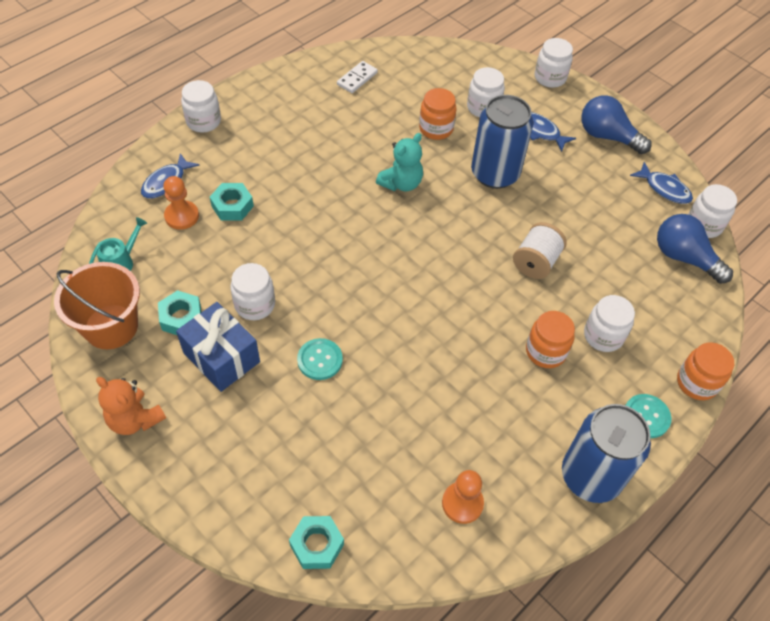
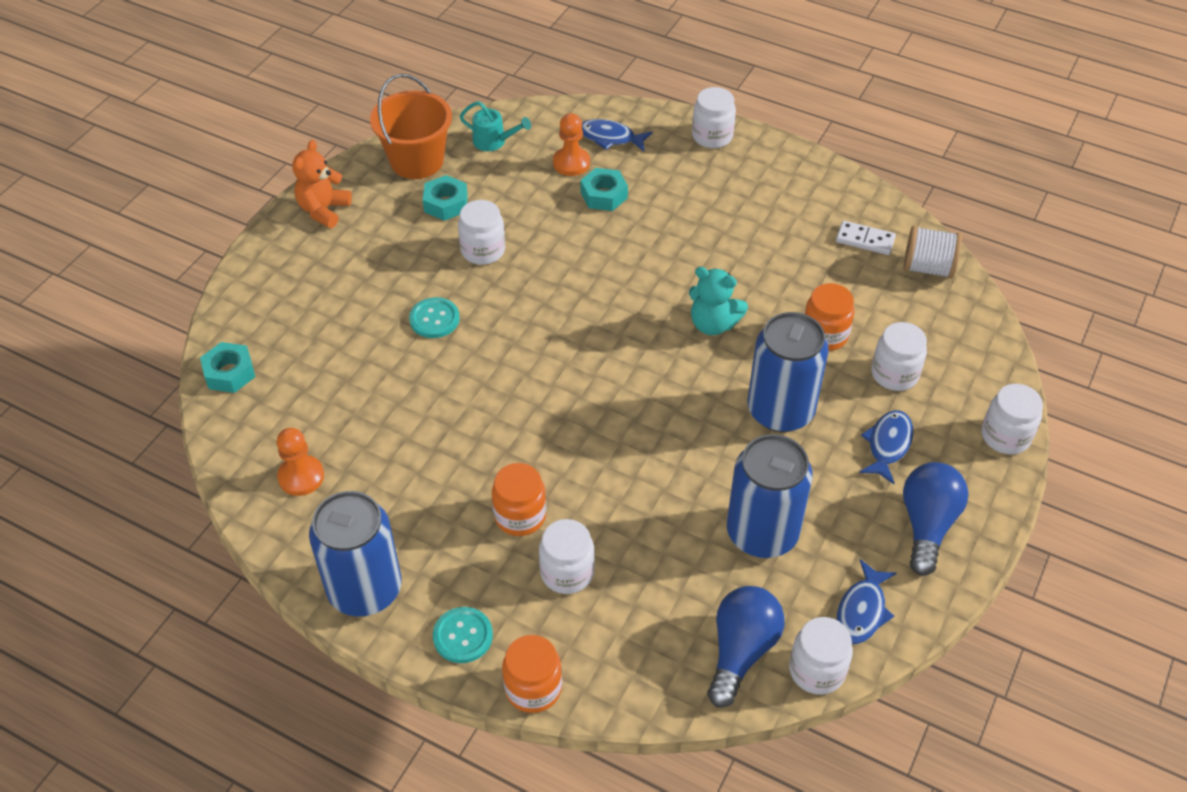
camera: 75 degrees right, 5 degrees down
blue gift [176,302,260,392] -> none
white spool [513,222,567,279] -> white spool moved to [903,226,962,279]
none -> blue can [727,434,813,558]

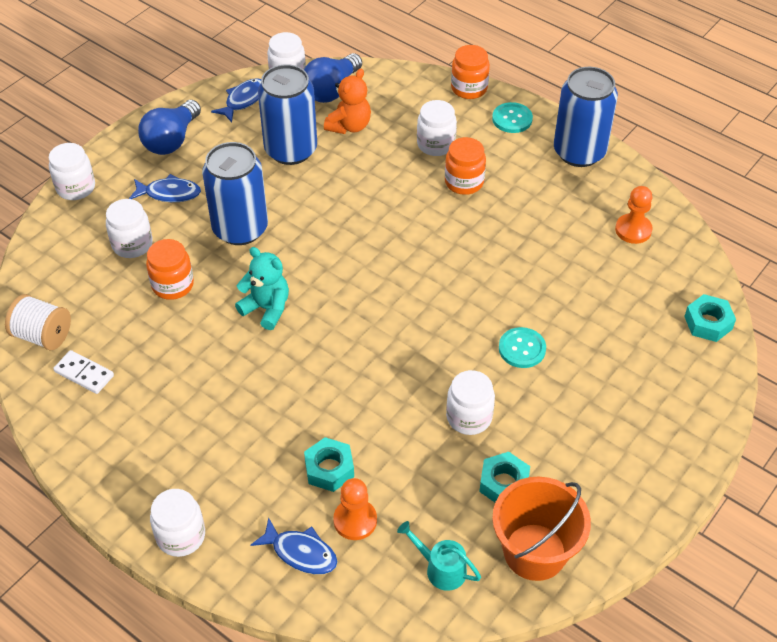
camera: 170 degrees left, 0 degrees up
orange teddy bear [292,140,352,228] -> orange teddy bear moved to [324,69,371,134]
blue fish [859,410,913,484] -> blue fish turned 120 degrees counterclockwise [129,174,201,202]

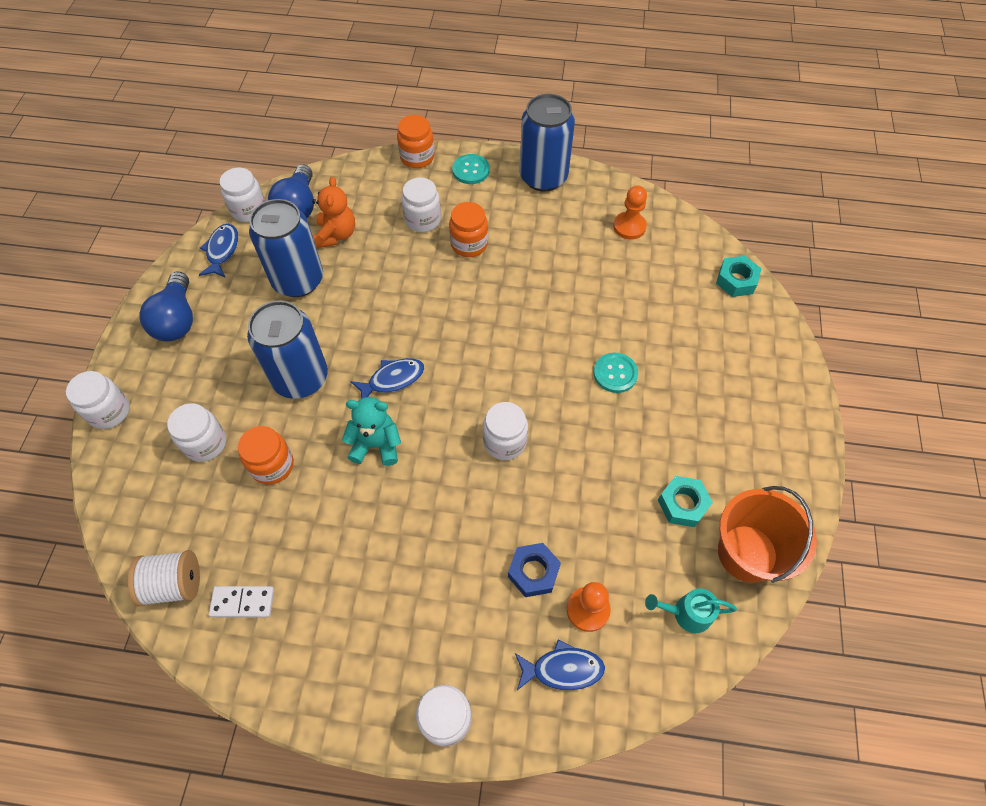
camera: 30 degrees left, 10 degrees up
blue fish [129,174,201,202] -> blue fish moved to [350,358,424,399]
turquoise nut [304,437,354,492] -> blue nut [508,543,561,597]
white jar [446,370,495,435] -> white jar moved to [483,402,528,460]

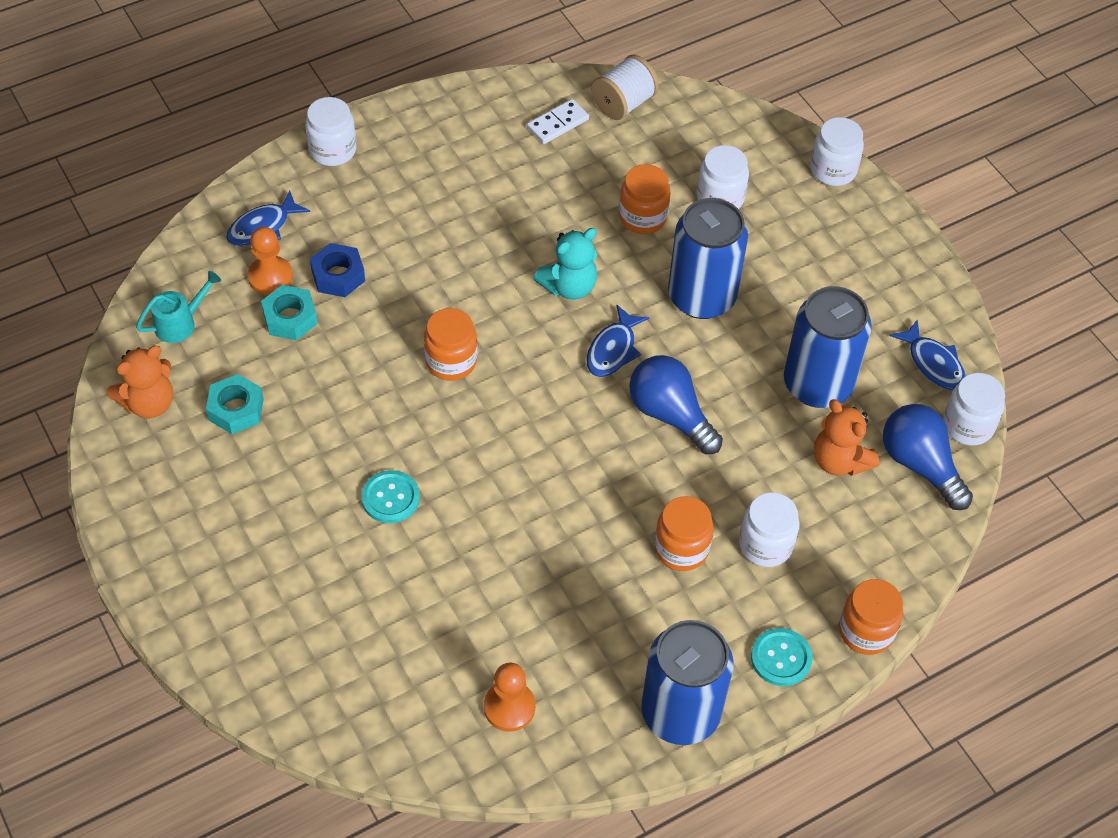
camera: 140 degrees right, 5 degrees down
blue light bulb [139,271,193,342] -> blue light bulb moved to [629,355,723,454]
white jar [483,402,528,460] -> orange jar [424,308,478,381]
turquoise nut [716,256,762,297] -> turquoise nut moved to [261,285,318,340]
orange bucket [718,486,817,583] -> orange teddy bear [107,346,173,418]

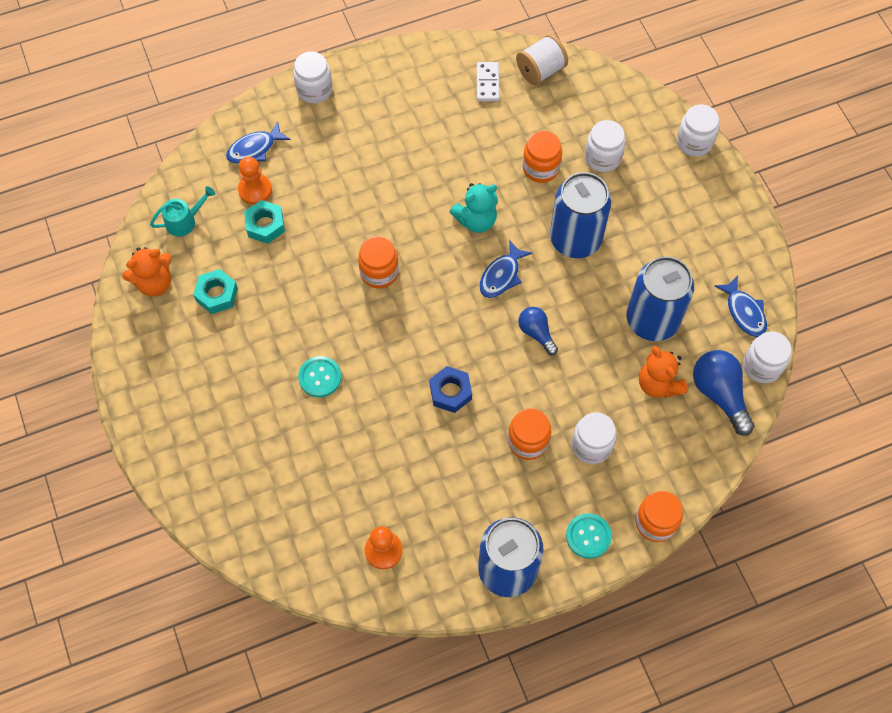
camera: 10 degrees right, 10 degrees up
blue nut [310,243,365,297] -> blue nut moved to [429,366,472,413]
white domino [527,99,589,144] -> white domino turned 60 degrees counterclockwise [477,62,500,101]
blue light bulb [629,355,723,454] -> blue light bulb [518,307,558,355], size x0.62

